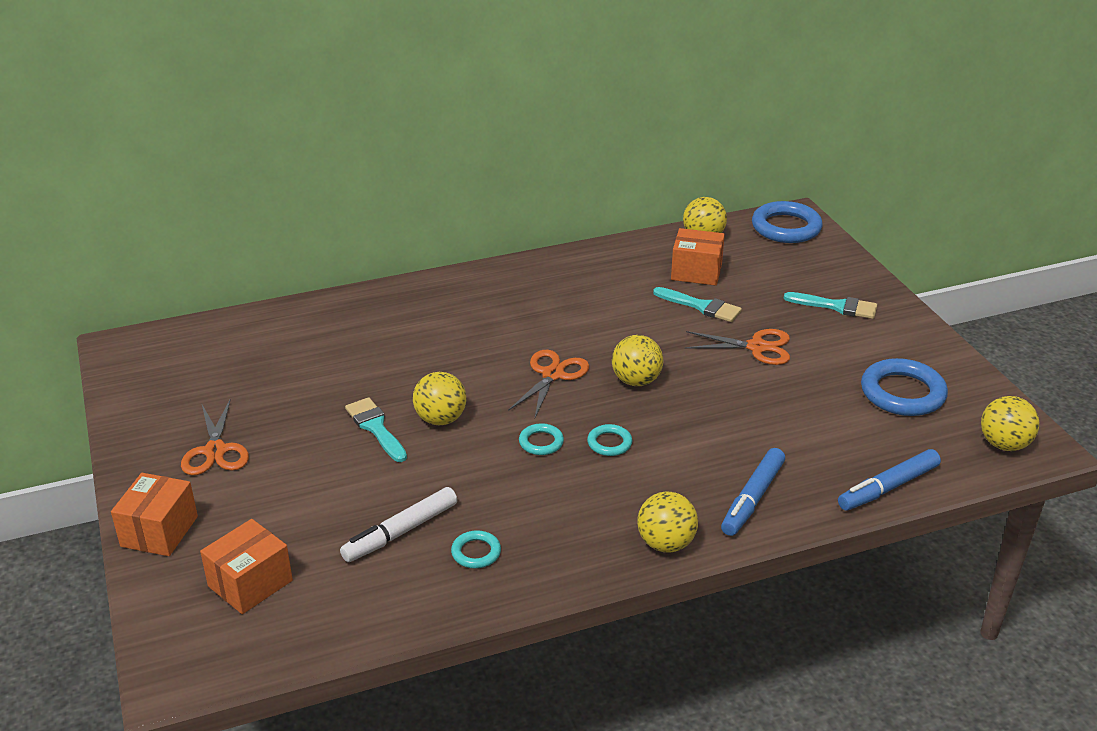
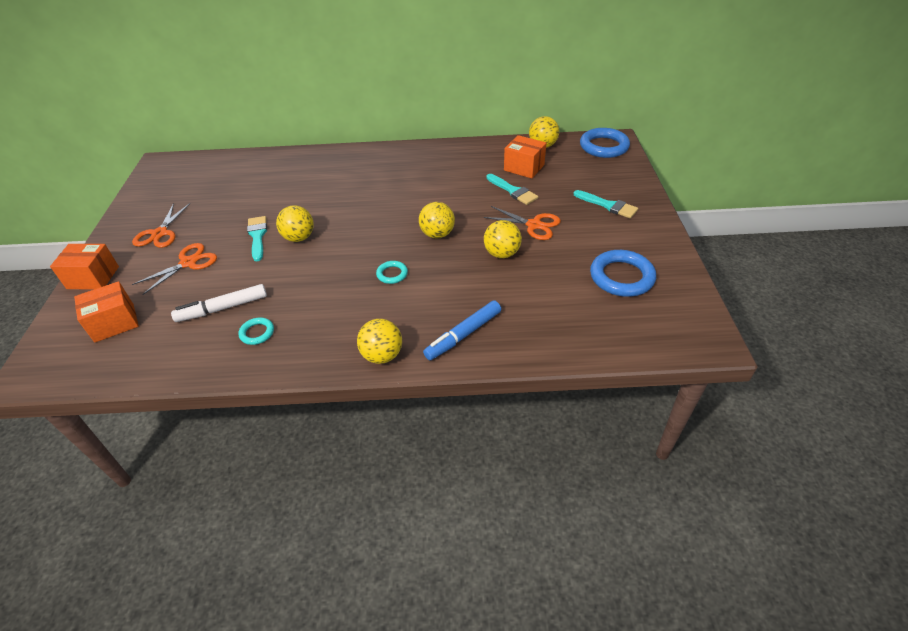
camera: 20 degrees right, 10 degrees up
orange box [111,473,198,556] -> orange box turned 60 degrees clockwise [50,244,119,290]
orange scissors [508,350,589,418] -> orange scissors moved to [132,243,217,295]
turquoise ring [519,423,564,455] -> none
blue marker [838,449,941,511] -> none
yellow ball [981,396,1039,451] -> yellow ball moved to [484,220,522,258]

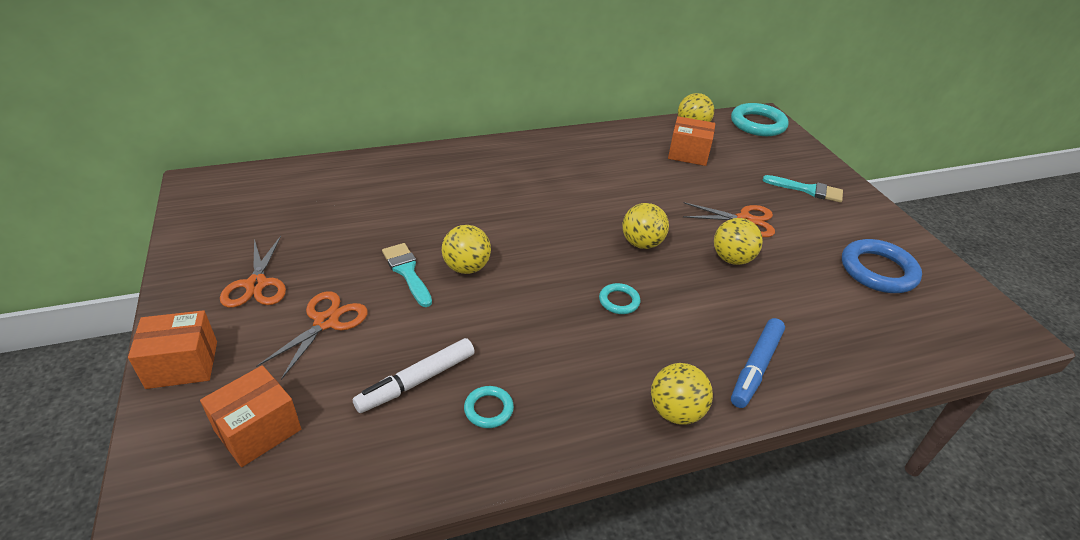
camera: 20 degrees left, 5 degrees down
turquoise brush [486,174,538,205] -> none
blue ring [580,128,630,158] -> turquoise ring [731,103,789,136]

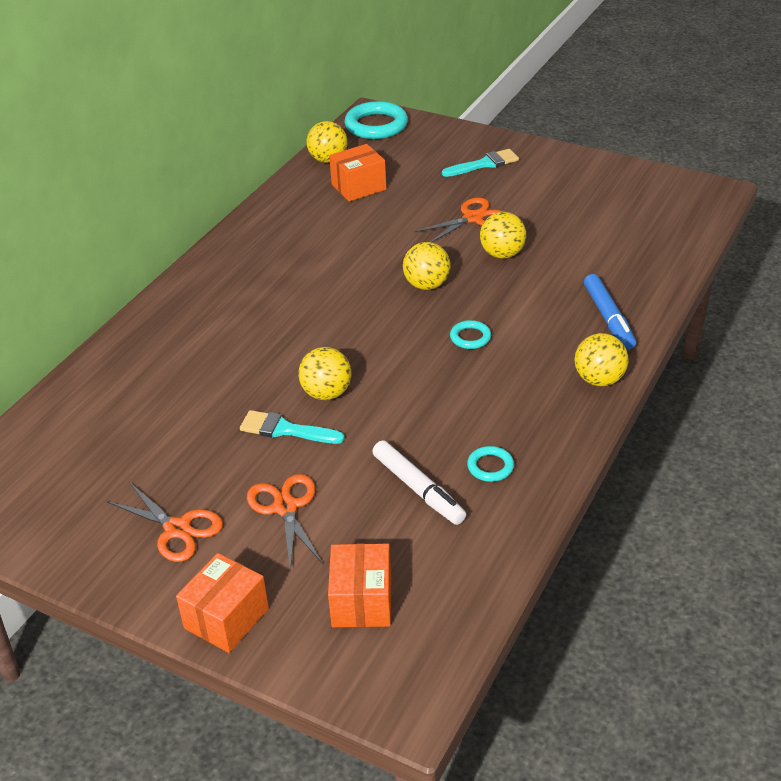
camera: 40 degrees left, 0 degrees up
white marker [353,338,475,413] -> white marker turned 45 degrees counterclockwise [372,441,466,525]
blue ring [842,239,922,293] -> none

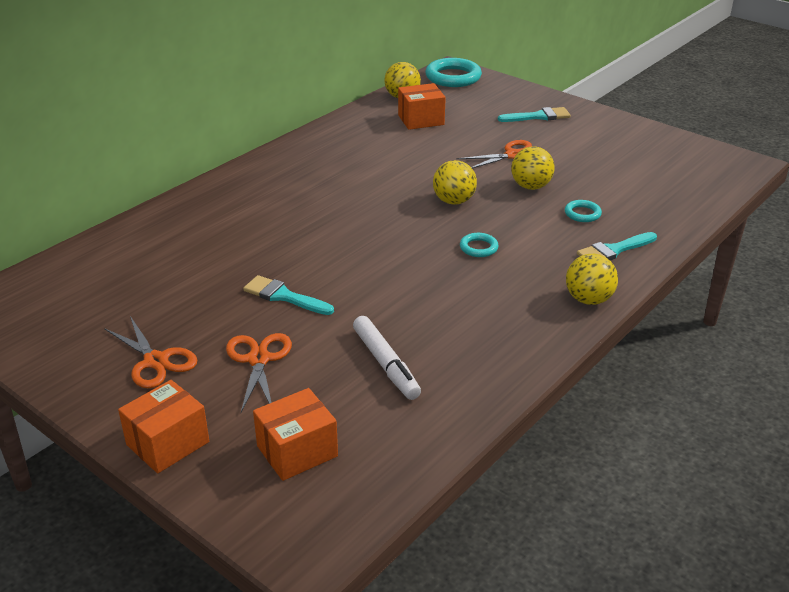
camera: 10 degrees right, 5 degrees down
yellow ball [298,347,352,400] -> none
orange box [328,543,391,627] -> orange box turned 45 degrees clockwise [253,388,338,481]
turquoise ring [467,446,514,482] -> turquoise ring moved to [565,200,602,222]
blue marker [584,274,636,350] -> turquoise brush [577,232,657,260]

